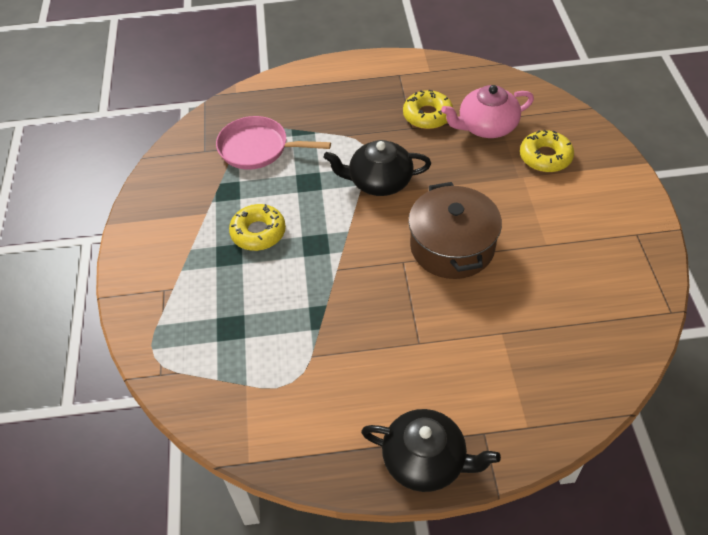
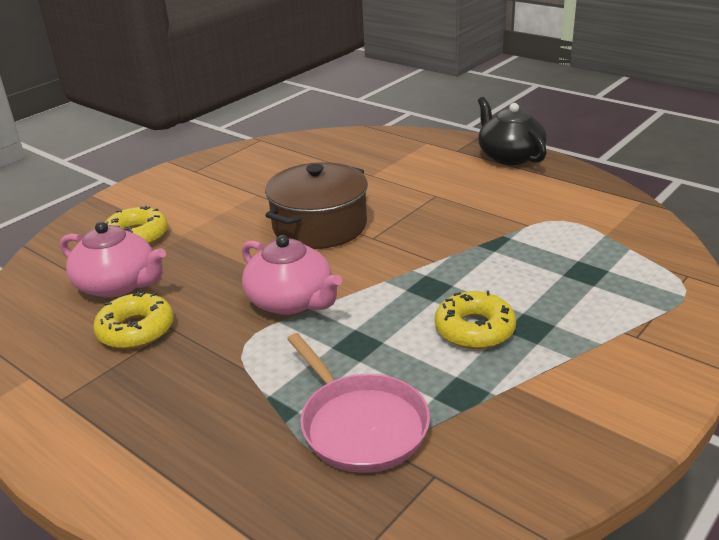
camera: 135 degrees left, 20 degrees down
black teapot [324,140,431,196] -> pink teapot [242,235,342,315]

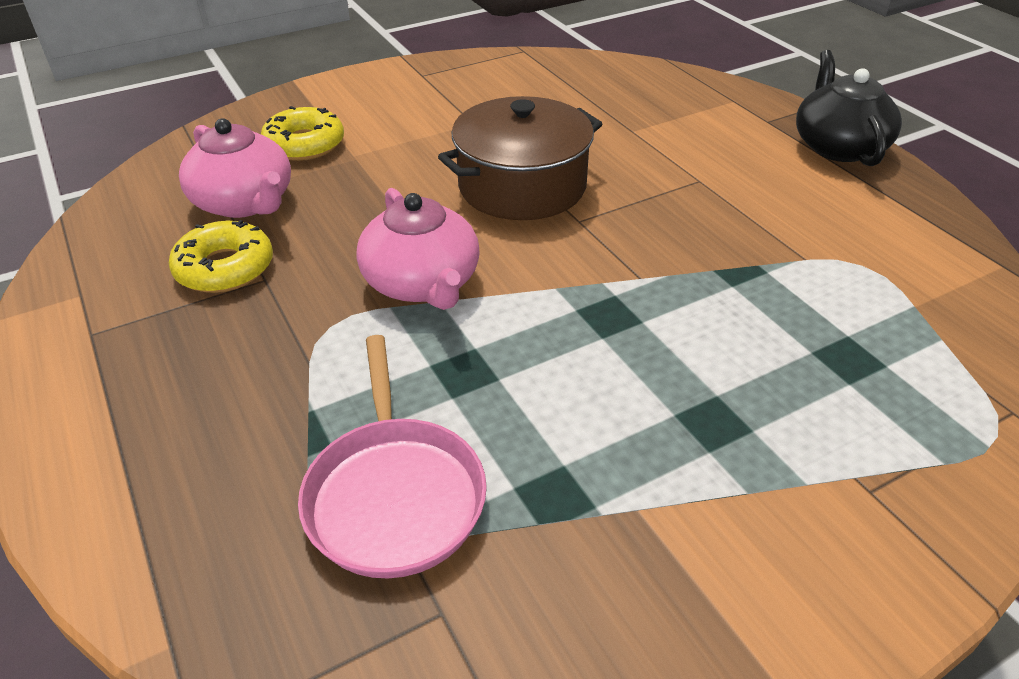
camera: 20 degrees right, 10 degrees up
yellow donut [435,291,516,349] -> none

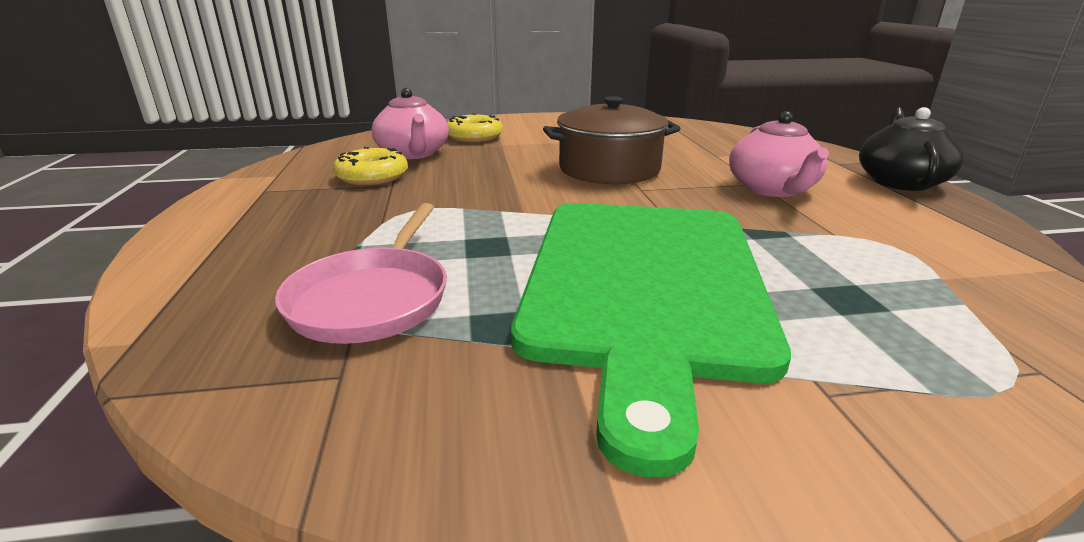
camera: 20 degrees right, 15 degrees down
pink teapot [356,188,480,310] -> pink teapot moved to [729,111,829,197]
none -> green cutting board [511,203,791,477]

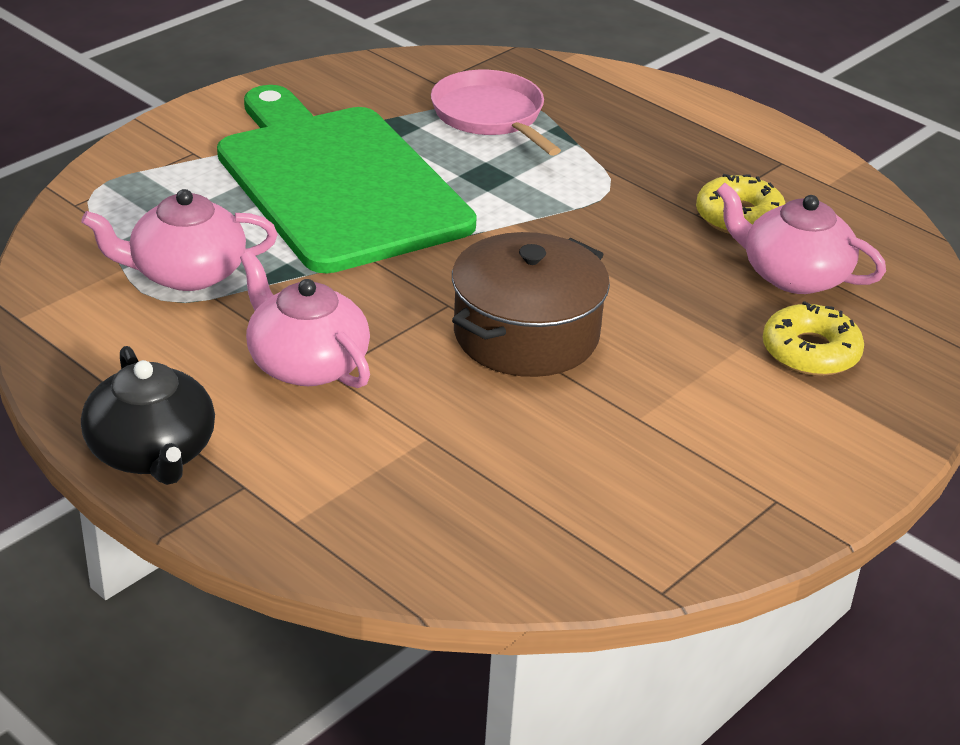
camera: 140 degrees right, 10 degrees up
none -> pink teapot [81,189,278,291]

